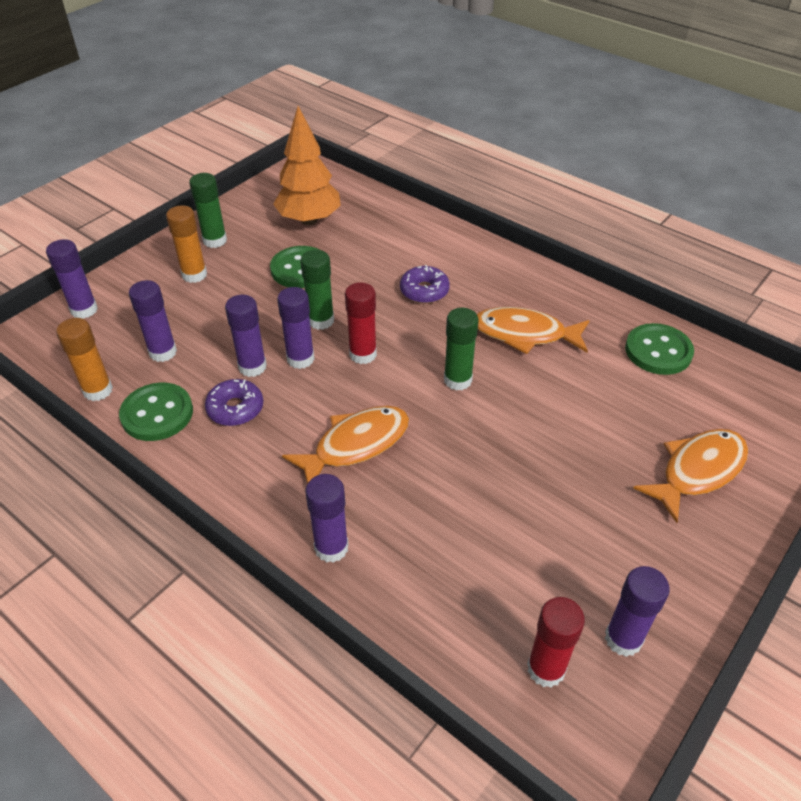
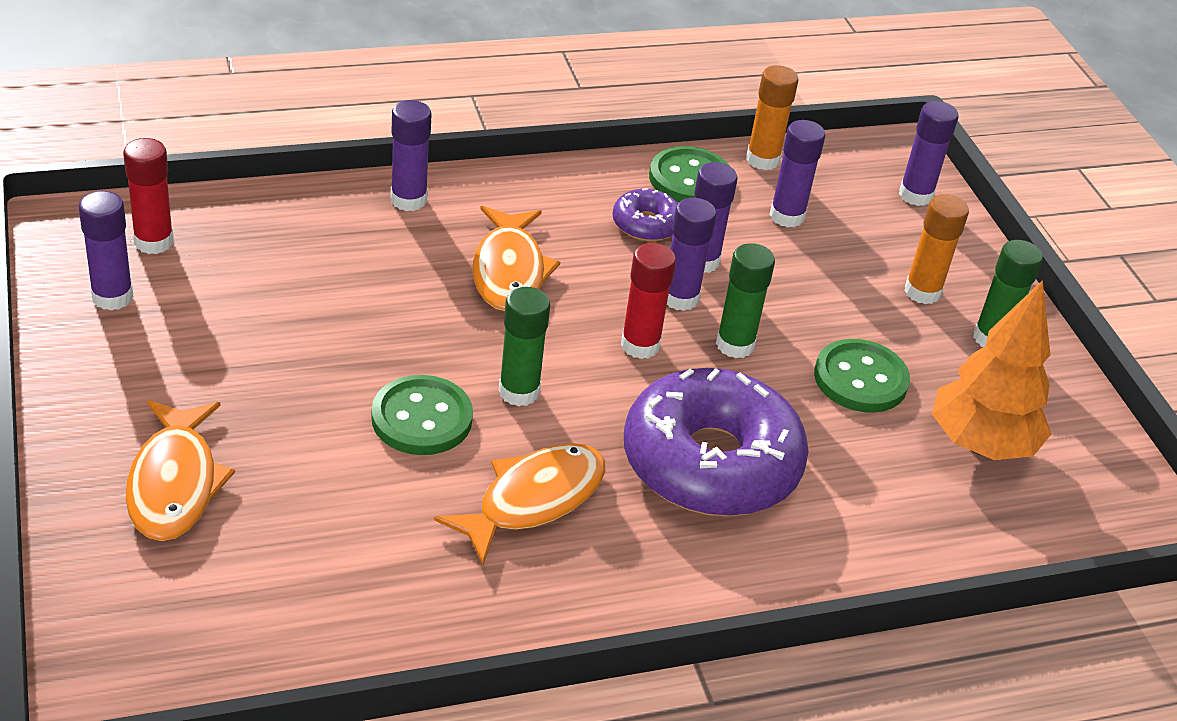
camera: 120 degrees right, 5 degrees down
purple donut [400,265,450,304] -> purple donut [624,368,809,517], size x2.22
green button [625,323,694,375] -> green button moved to [371,375,473,455]

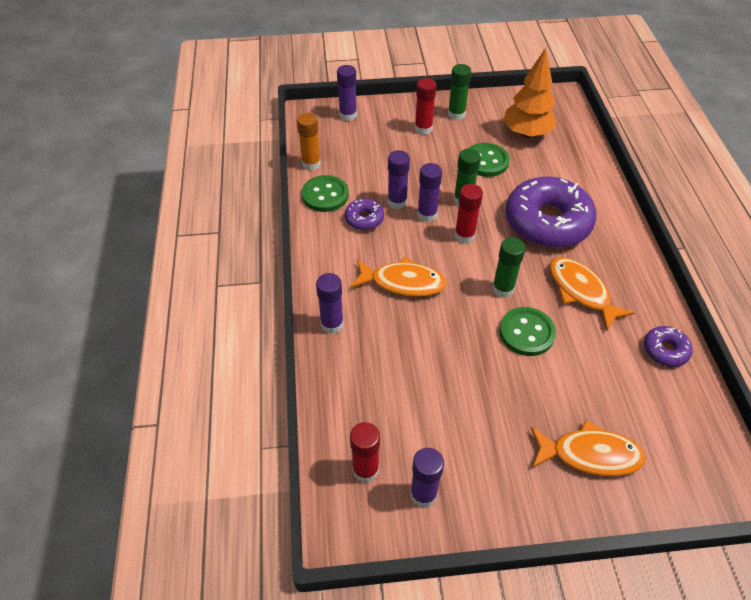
camera: 75 degrees left, 10 degrees up
purple glue stick [769,120,825,227] -> none
orange glue stick [904,194,969,304] -> red glue stick [415,78,436,135]
none -> purple donut [644,326,693,367]

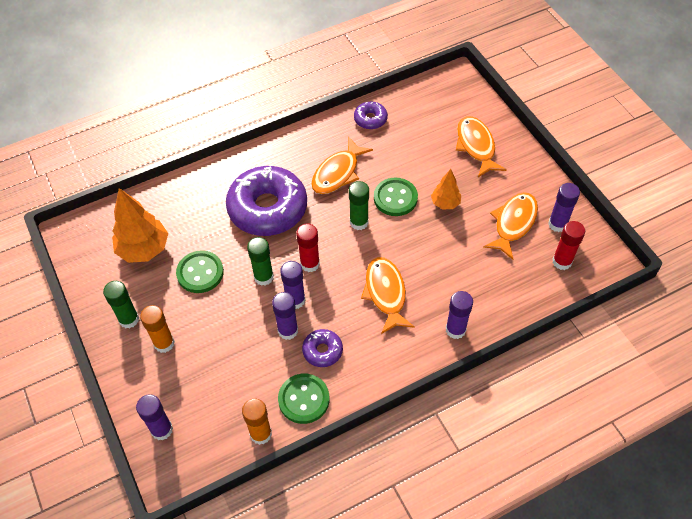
camera: 110 degrees left, 5 degrees up
red glue stick [415,78,436,135] -> orange glue stick [140,305,175,353]
none -> orange tree [431,169,461,210]
none -> orange fish [483,192,538,260]

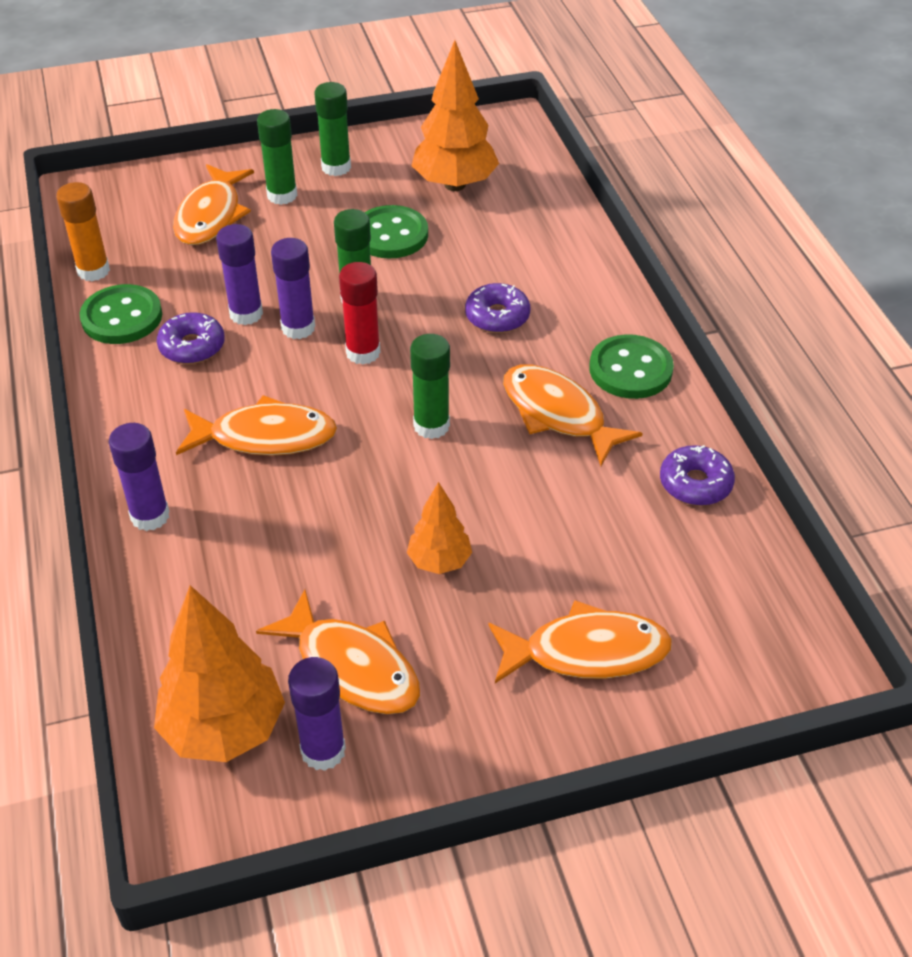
camera: 100 degrees right, 10 degrees down
purple glue stick [136,394,173,440] -> none
orange glue stick [140,305,175,353] -> green glue stick [257,109,297,205]
purple donut [226,166,307,236] -> purple donut [465,283,530,333], size x0.45
green button [374,178,418,216] -> green button moved to [589,334,674,399]
red glue stick [552,221,585,270] -> orange tree [154,585,285,762]
none -> orange fish [173,164,254,245]

